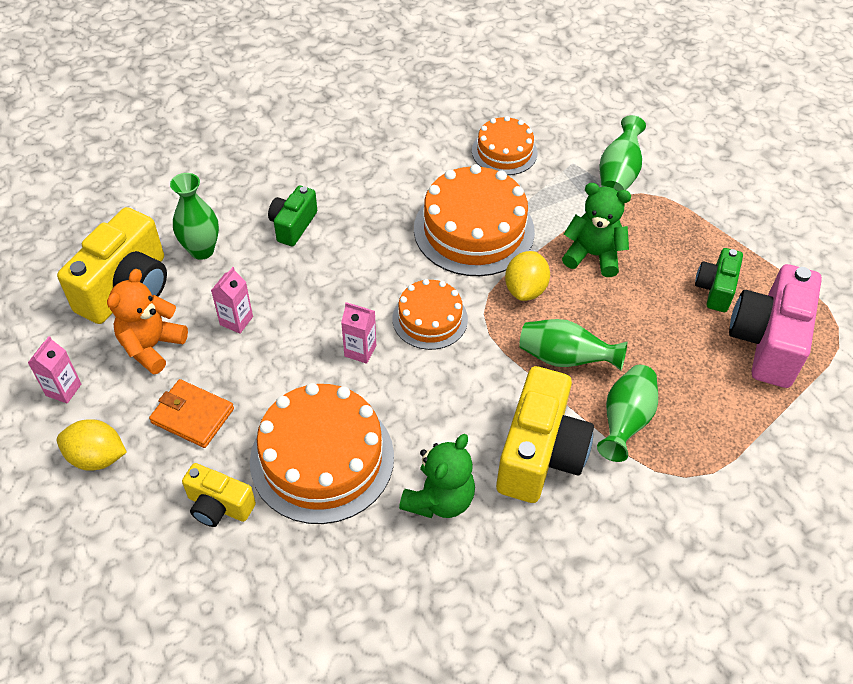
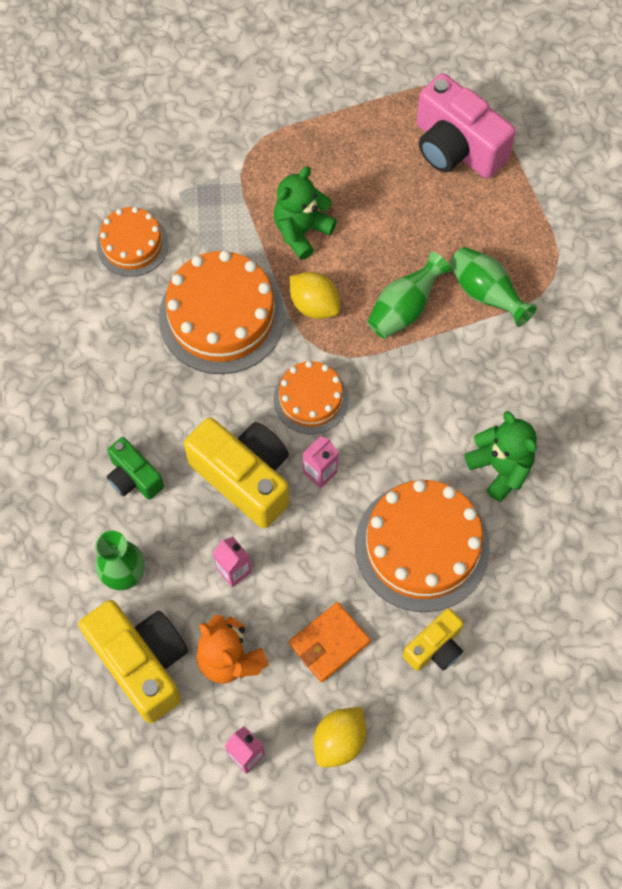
camera: 65 degrees left, 15 degrees up
yellow camera [496,366,594,503] -> yellow camera moved to [184,417,289,529]
green vase [599,115,646,191] -> none
green camera [695,248,743,312] -> none

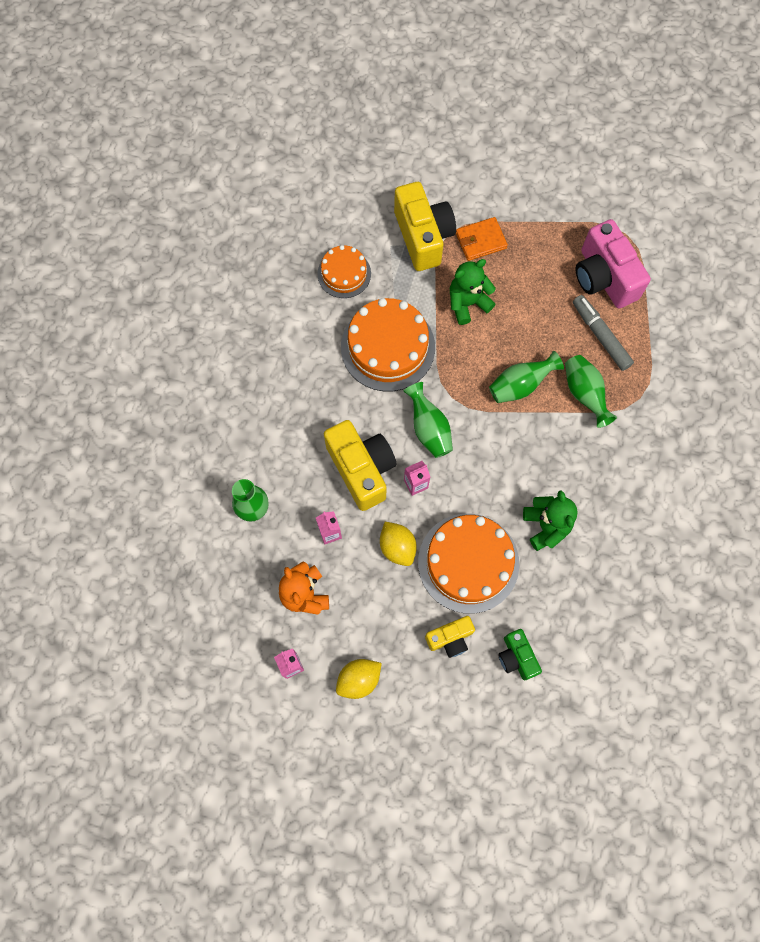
camera: 20 degrees right, 5 degrees up
yellow camera [79,600,188,723] -> yellow camera moved to [394,182,456,271]
green camera [107,437,164,500] -> green camera moved to [498,629,542,680]
orange cake [274,361,349,434] -> green vase [404,382,453,458]
yellow lemon [289,272,340,319] -> yellow lemon moved to [380,522,417,566]
orange wallet [289,602,371,682] -> orange wallet moved to [456,217,508,261]
none -> grey marker [573,295,634,371]

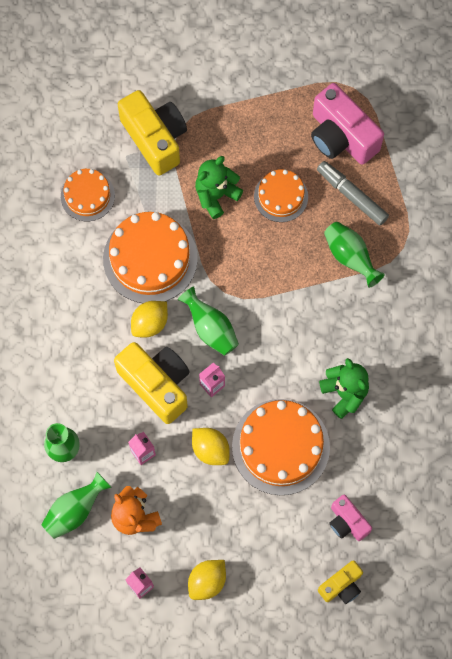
camera: 15 degrees left, 0 degrees up
yellow camera [425,616,475,658] -> yellow camera moved to [318,560,363,604]
orange wallet [456,217,508,261] -> none
green vase [489,351,564,403] -> green vase moved to [41,472,112,539]
green camera [498,629,542,680] -> pink camera [329,495,372,541]
none -> yellow lemon [131,301,168,337]
none -> orange cake [254,169,308,222]

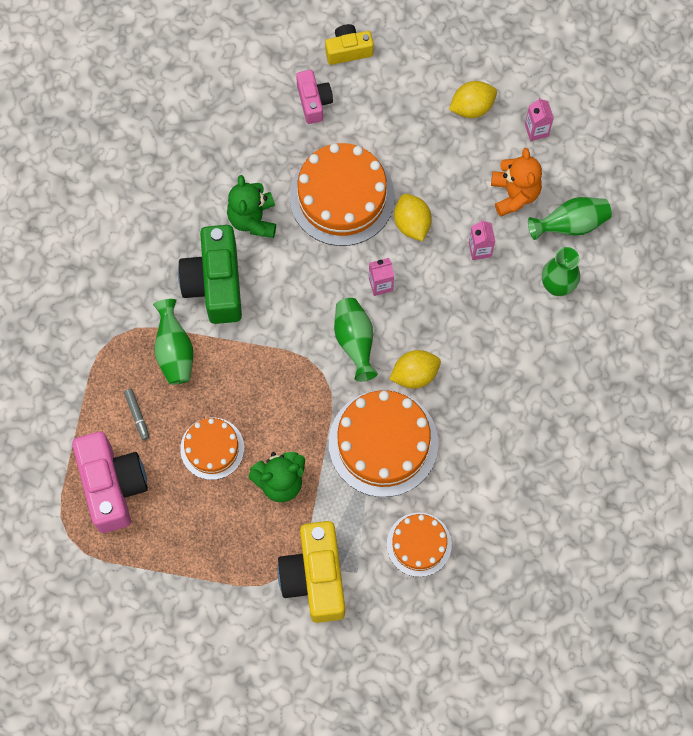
camera: 155 degrees left, 0 degrees up
yellow camera [114,342,190,424] -> none
grey marker [317,161,389,226] -> grey marker [124,389,149,440], size x0.53
none -> green camera [178,225,242,324]

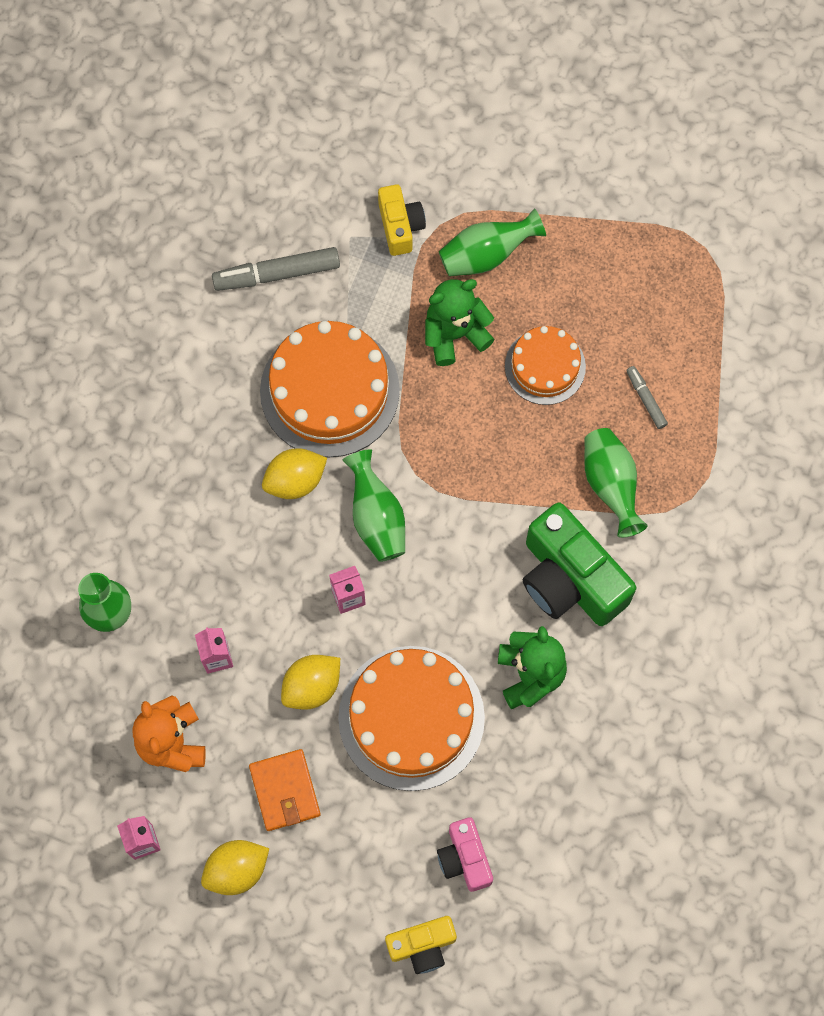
camera: 175 degrees right, 0 degrees up
pink camera [72,432,148,533] -> none
green camera [178,225,242,324] -> green camera turned 150 degrees clockwise [523,502,636,626]
yellow camera [277,521,345,623] -> yellow camera [378,184,426,256], size x0.55
orange cake [387,512,452,577] -> grey marker [212,247,340,291]
yellow lemon [394,194,432,241] -> yellow lemon turned 75 degrees clockwise [281,655,340,710]
green vase [528,197,612,240] -> green vase moved to [439,208,546,276]
none -> orange wallet [249,749,321,831]

